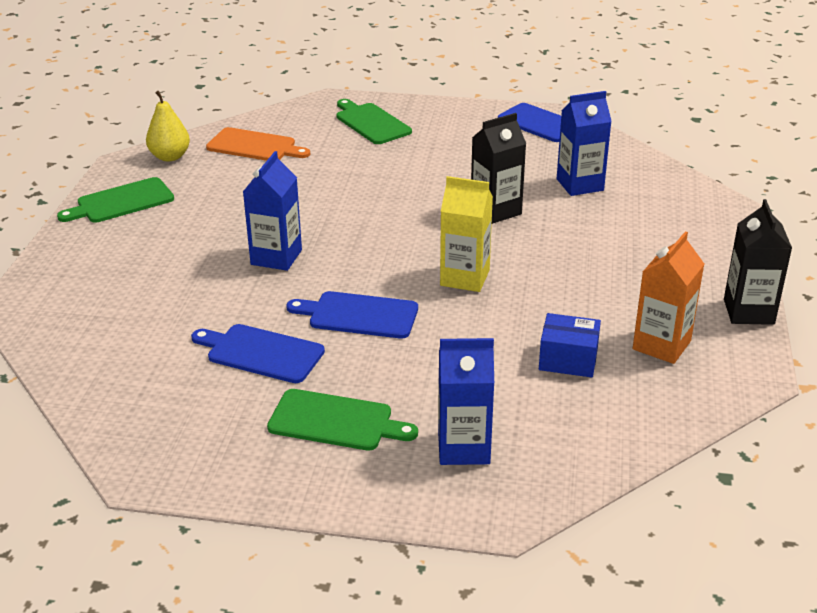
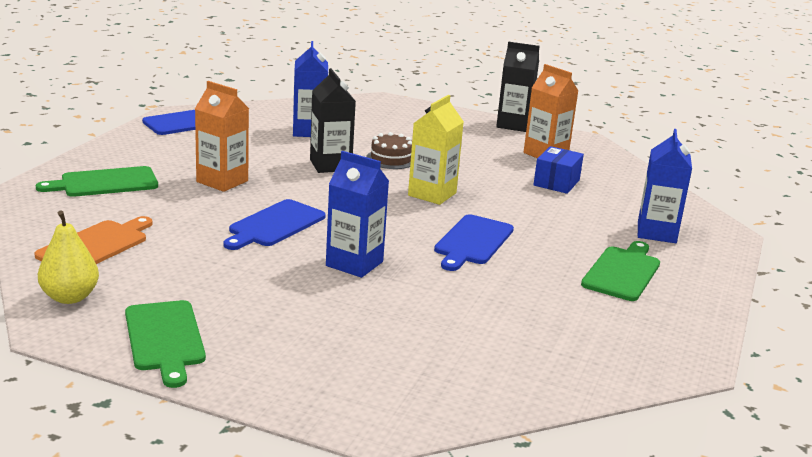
camera: 80 degrees left, 10 degrees down
blue cutting board [191,324,325,383] -> blue cutting board moved to [223,199,326,250]
none -> orange carton [195,81,249,192]
none -> brown cake [366,132,412,169]

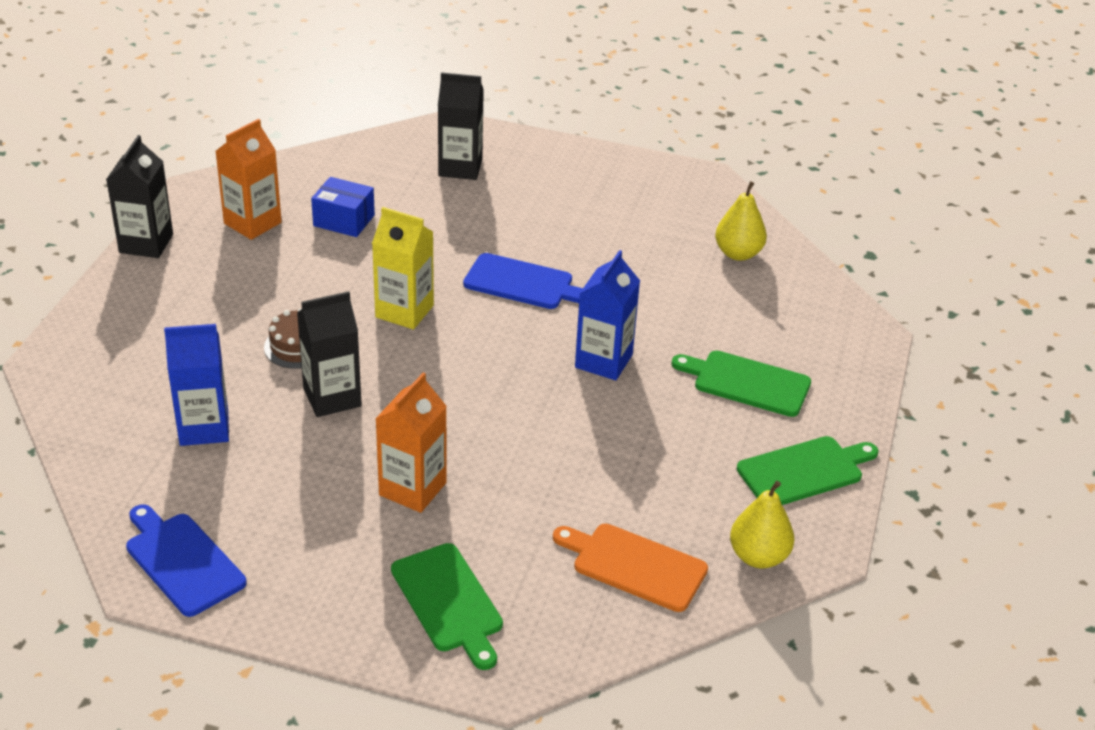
camera: 95 degrees left, 15 degrees up
blue cutting board [223,199,326,250] -> none
green cutting board [581,241,660,301] -> green cutting board moved to [671,350,811,417]
blue carton [638,129,692,243] -> black carton [438,72,484,180]
none -> yellow pear [715,181,767,261]

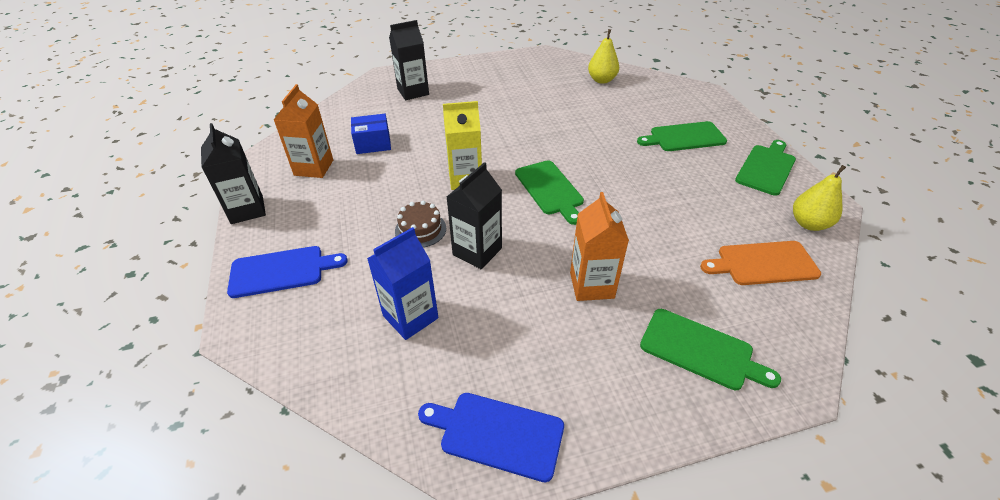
camera: 30 degrees left, 5 degrees up
blue cutting board [463,253,583,309] -> blue cutting board moved to [227,246,348,298]
blue carton [575,250,640,380] -> none
none -> green cutting board [515,160,584,225]

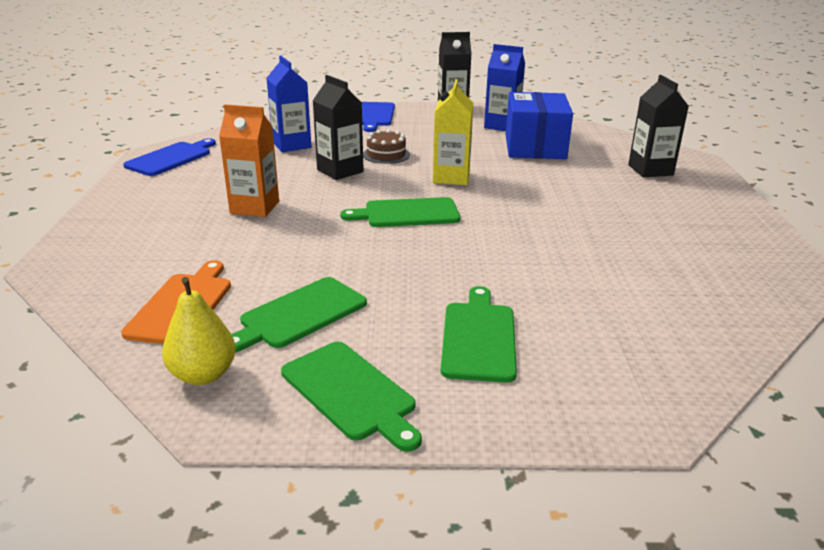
camera: 105 degrees right, 15 degrees down
orange carton [273,84,333,178] -> blue carton [484,44,525,131]
blue box [351,114,391,154] -> blue box [506,92,573,159], size x1.77
yellow pear [588,29,619,84] -> none
green cutting board [640,309,781,390] -> green cutting board moved to [231,277,367,352]

